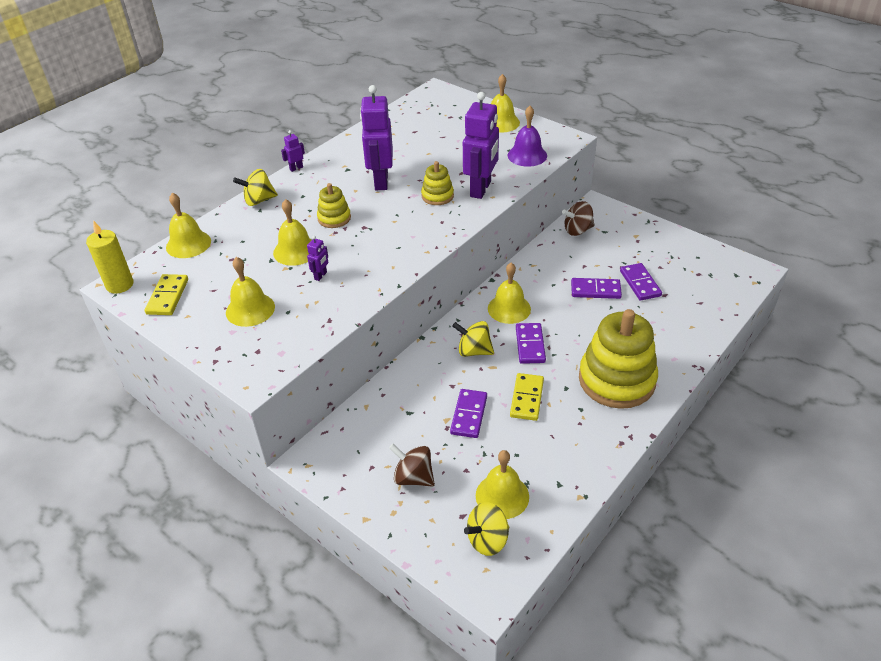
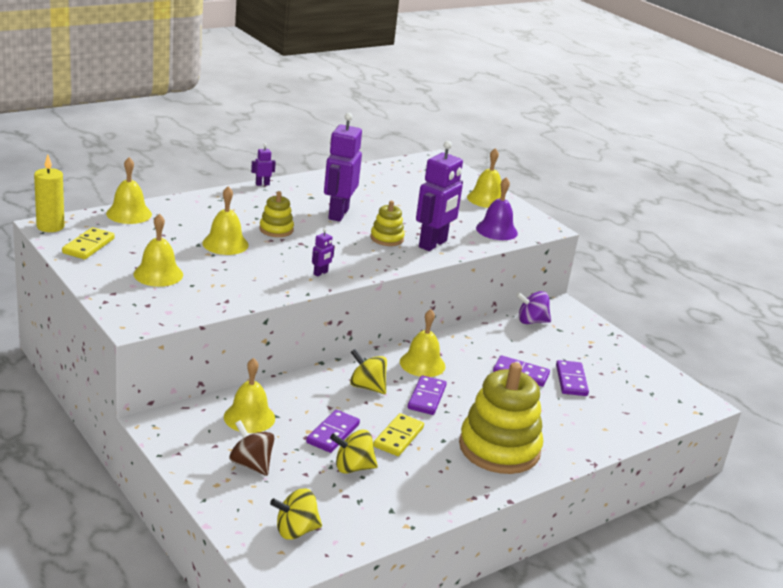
camera: 10 degrees right, 15 degrees down
yellow spinning top [233,169,278,206] -> yellow spinning top moved to [330,430,378,474]
purple robot [307,236,328,281] -> purple robot moved to [312,228,335,277]
yellow bell [476,450,529,519] -> yellow bell moved to [224,358,275,433]
brown spinning top [562,201,595,236] -> purple spinning top [516,291,551,324]

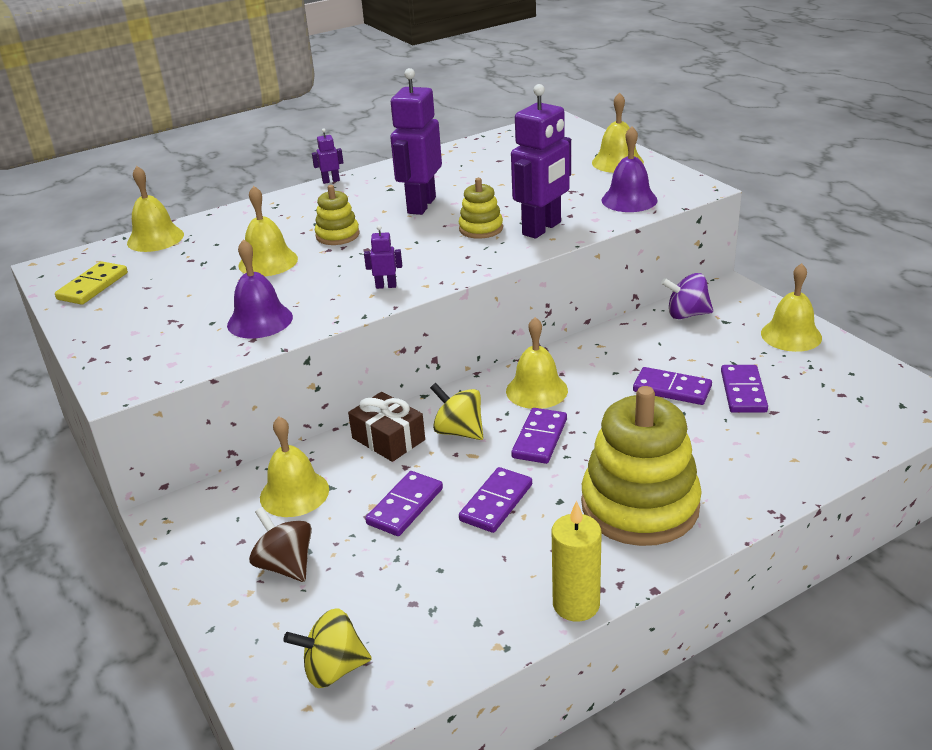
camera: 10 degrees right, 5 degrees up
yellow candle [34,155,65,232] -> yellow candle moved to [552,501,602,621]
yellow bell [134,214,183,287] -> yellow bell moved to [761,263,822,352]
purple robot [312,228,335,277] -> purple robot turned 135 degrees counterclockwise [364,225,402,289]
yellow spinning top [330,430,378,474] -> none
yellow domino [373,413,424,456] -> purple domino [459,467,532,533]
none -> purple bell [227,239,293,338]
none -> brown gift [348,392,425,462]

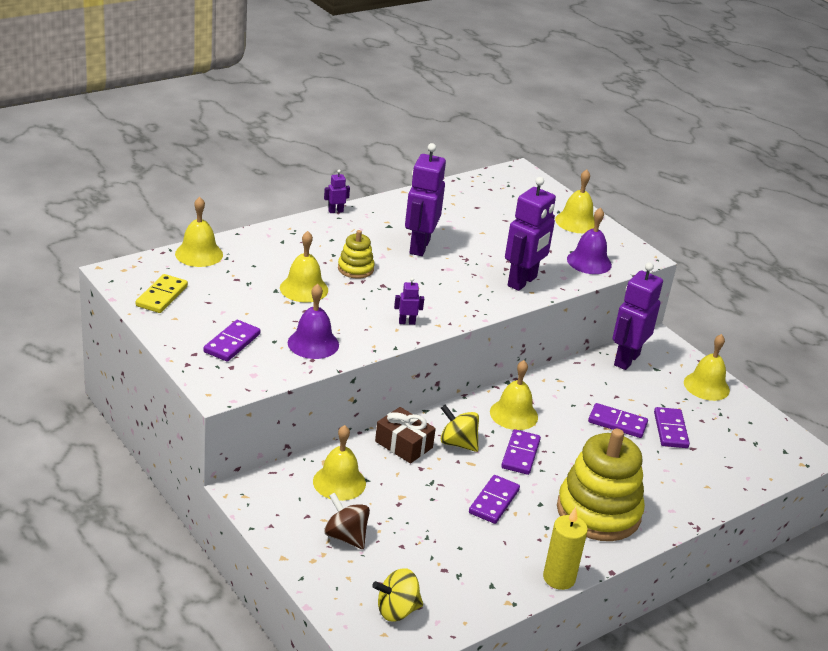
camera: 10 degrees left, 0 degrees up
purple domino [365,471,443,536] -> purple domino moved to [203,320,260,362]
yellow stacking toy [459,178,503,239] -> none
purple spinning top [661,273,713,319] -> purple robot [613,262,663,370]

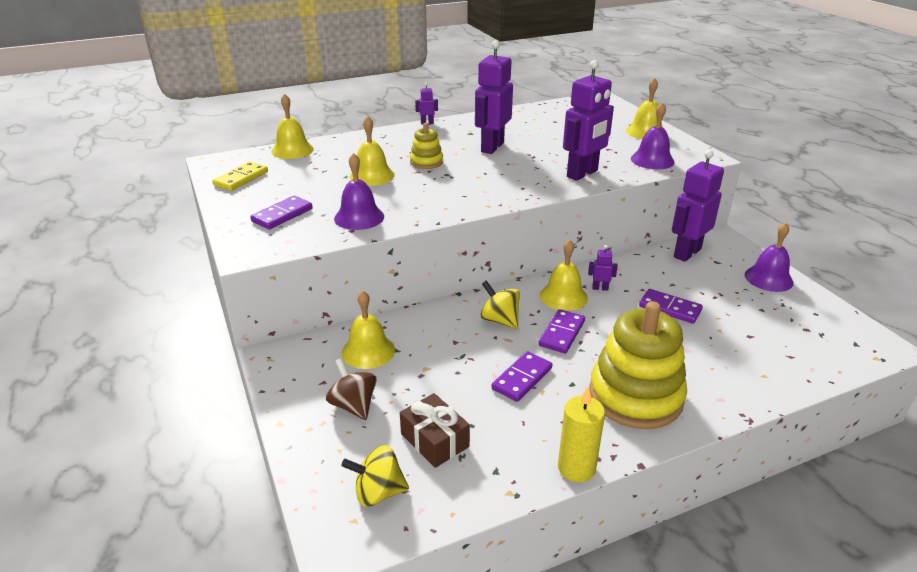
camera: 15 degrees right, 0 degrees up
brown gift [375,407,436,463] -> brown gift moved to [400,393,470,468]
purple robot [394,278,424,325] -> purple robot moved to [588,245,618,291]
purple domino [654,407,690,448] -> none
yellow bell [684,334,730,401] -> purple bell [745,222,794,292]

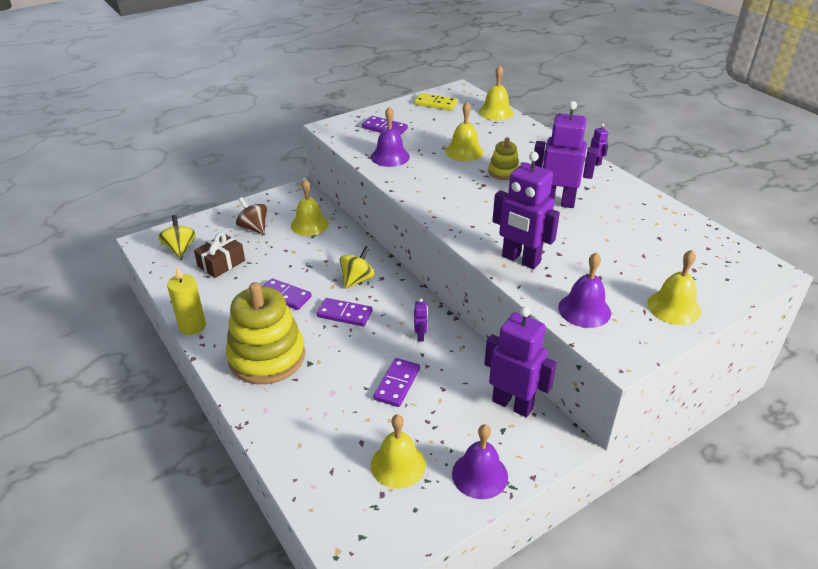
camera: 80 degrees right, 5 degrees up
brown spinning top [326,358,377,420] -> brown spinning top turned 90 degrees counterclockwise [236,197,267,234]
yellow bell [540,239,588,311] -> yellow bell moved to [371,414,426,489]

